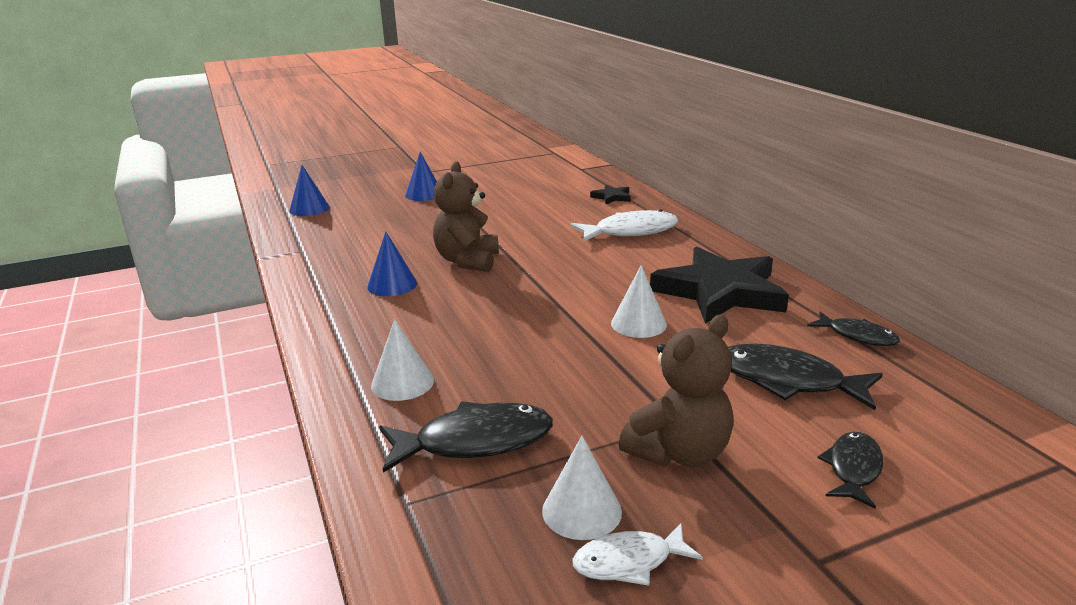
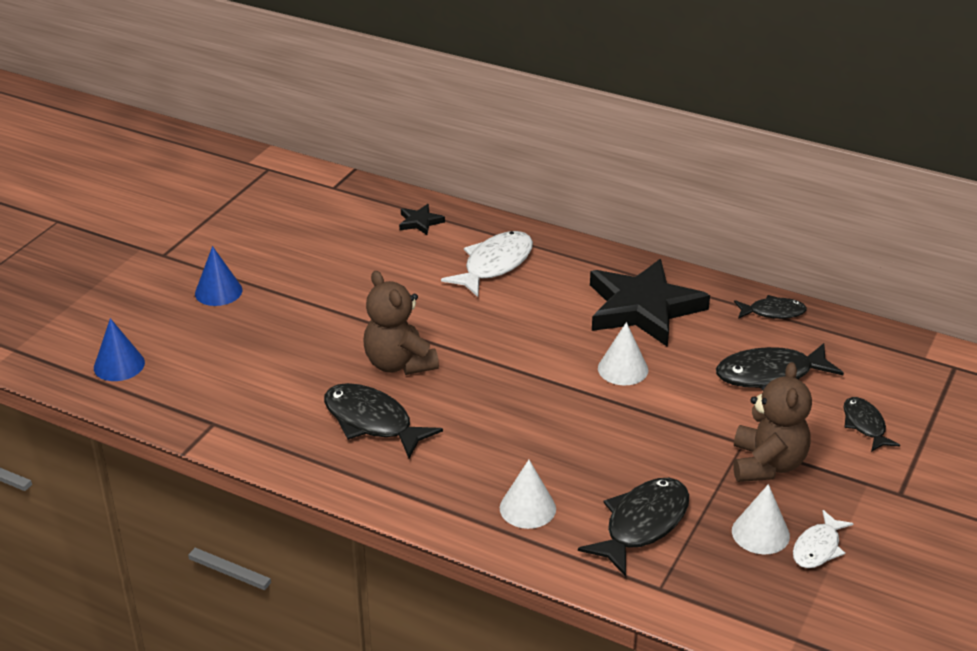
camera: 40 degrees left, 10 degrees up
blue cone [367,231,417,296] -> black fish [324,383,443,458]

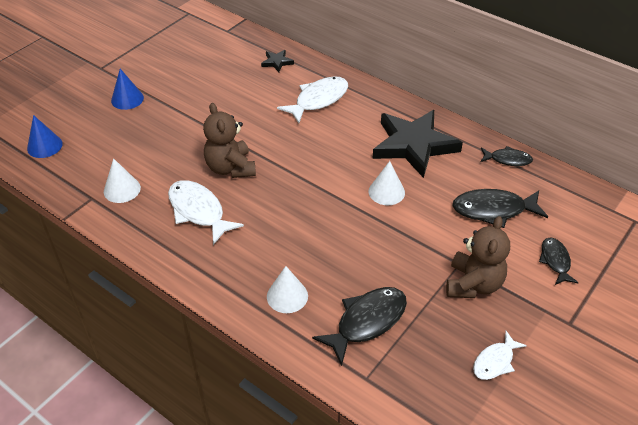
camera: 10 degrees right, 10 degrees up
black fish [324,383,443,458] -> white fish [168,180,244,245]
white cone [732,484,790,554] -> white cone moved to [104,158,141,203]

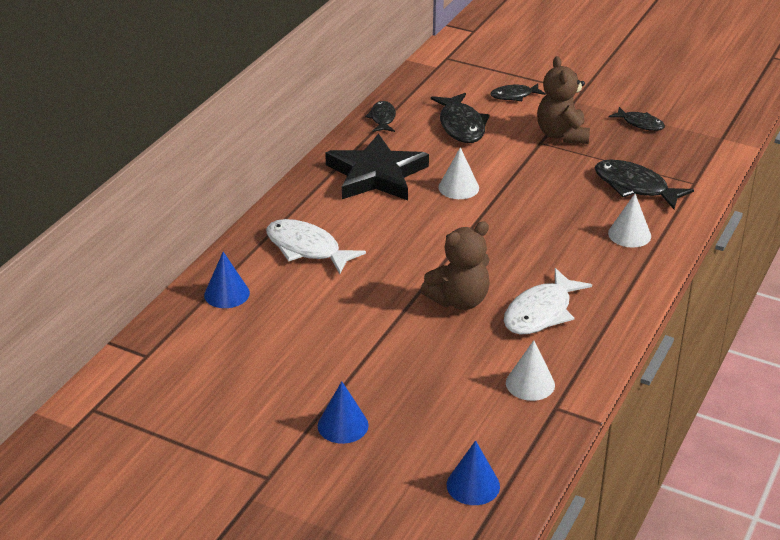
camera: 100 degrees left, 10 degrees down
black star [261,50,294,72] -> blue cone [204,252,250,308]
brown teddy bear [446,216,510,298] -> brown teddy bear turned 105 degrees counterclockwise [537,56,590,144]
white fish [473,331,527,380] -> black fish [609,107,665,131]

